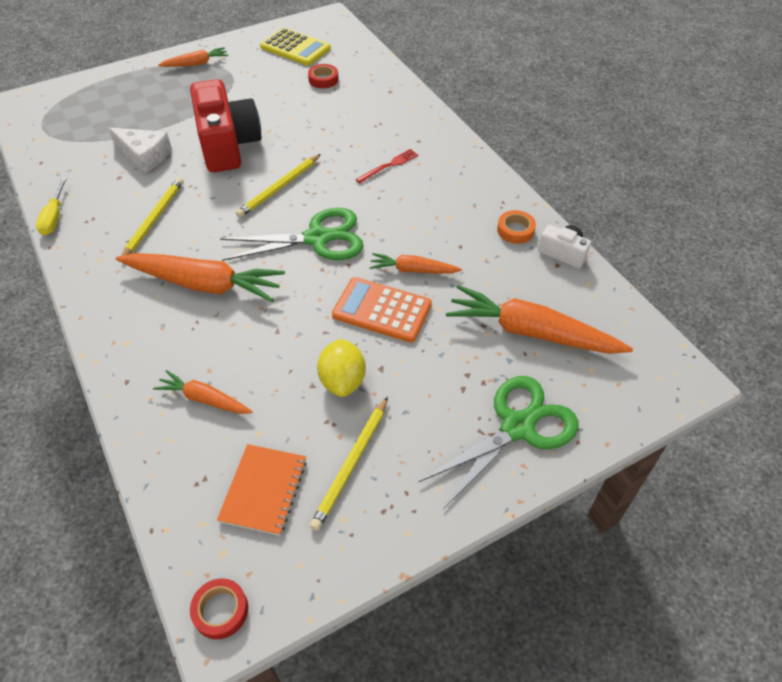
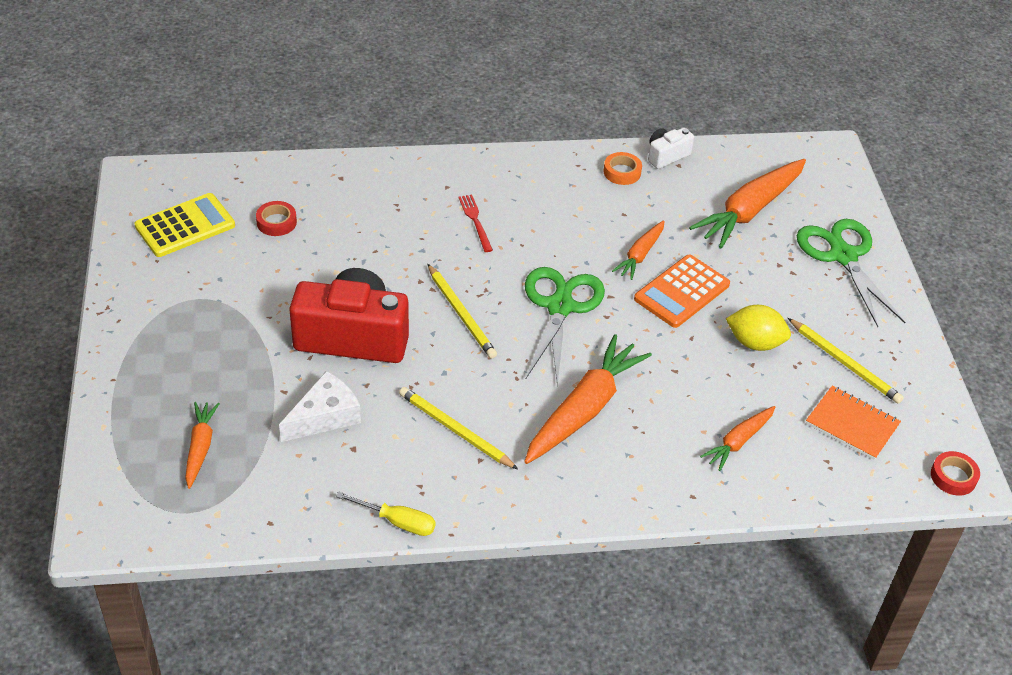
camera: 70 degrees left, 5 degrees down
orange carrot [158,47,229,67] -> orange carrot moved to [185,402,220,489]

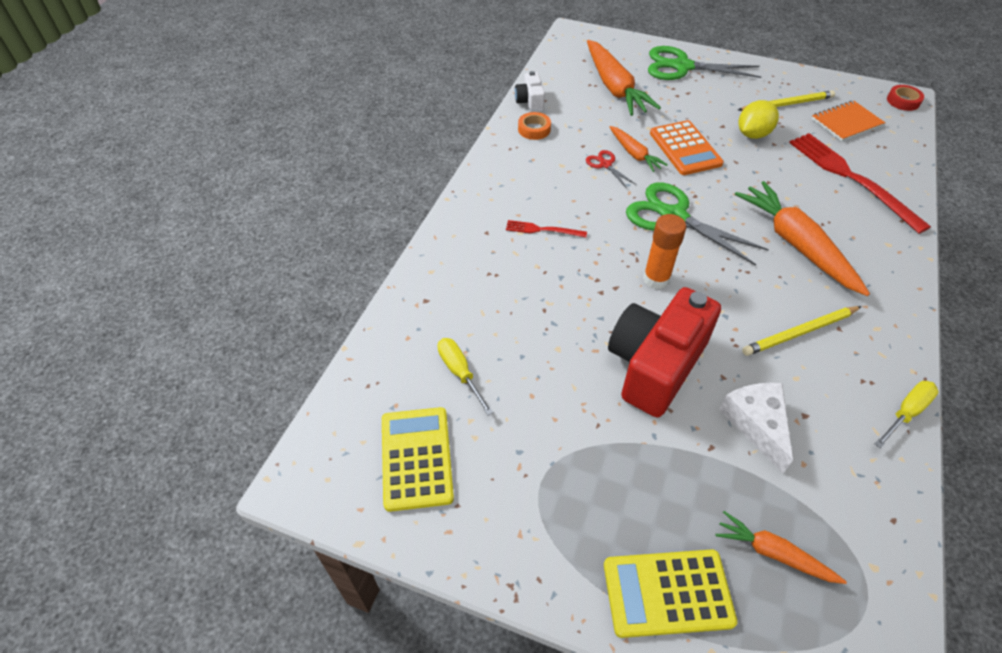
camera: 60 degrees left, 5 degrees up
red tape [256,201,297,236] -> yellow screwdriver [438,338,493,415]
yellow pencil [428,264,497,359] -> orange glue stick [643,214,686,289]
orange carrot [700,406,775,471] -> red fork [789,133,931,234]
none -> red scissors [586,150,636,188]
none -> yellow calculator [604,549,737,638]

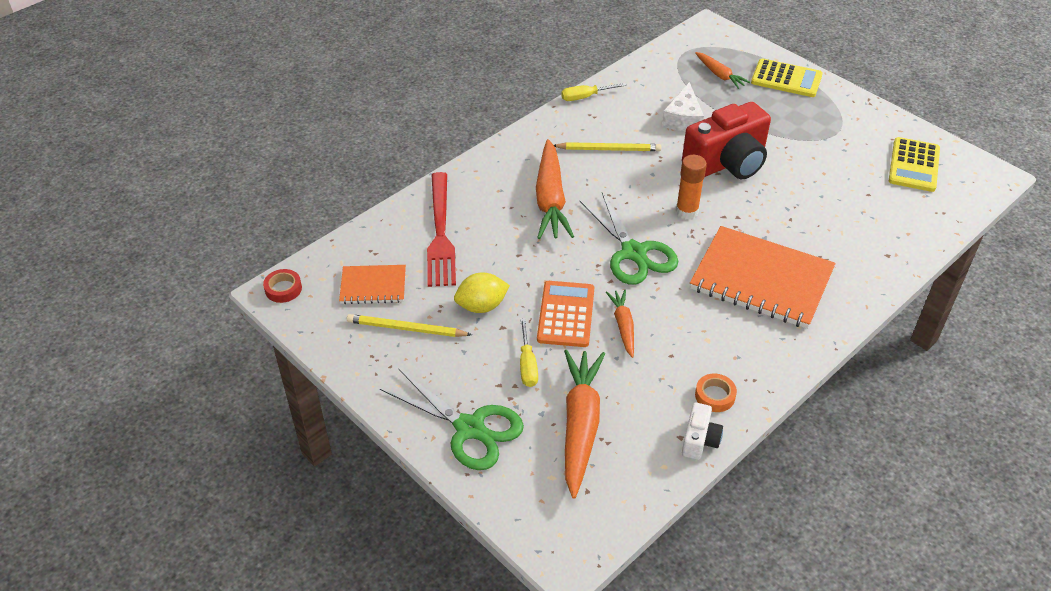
camera: 155 degrees left, 5 degrees down
yellow screwdriver [438,338,493,415] -> yellow screwdriver moved to [520,318,538,387]
red fork [506,220,587,238] -> orange notebook [690,226,836,329]
red scissors [586,150,636,188] -> none

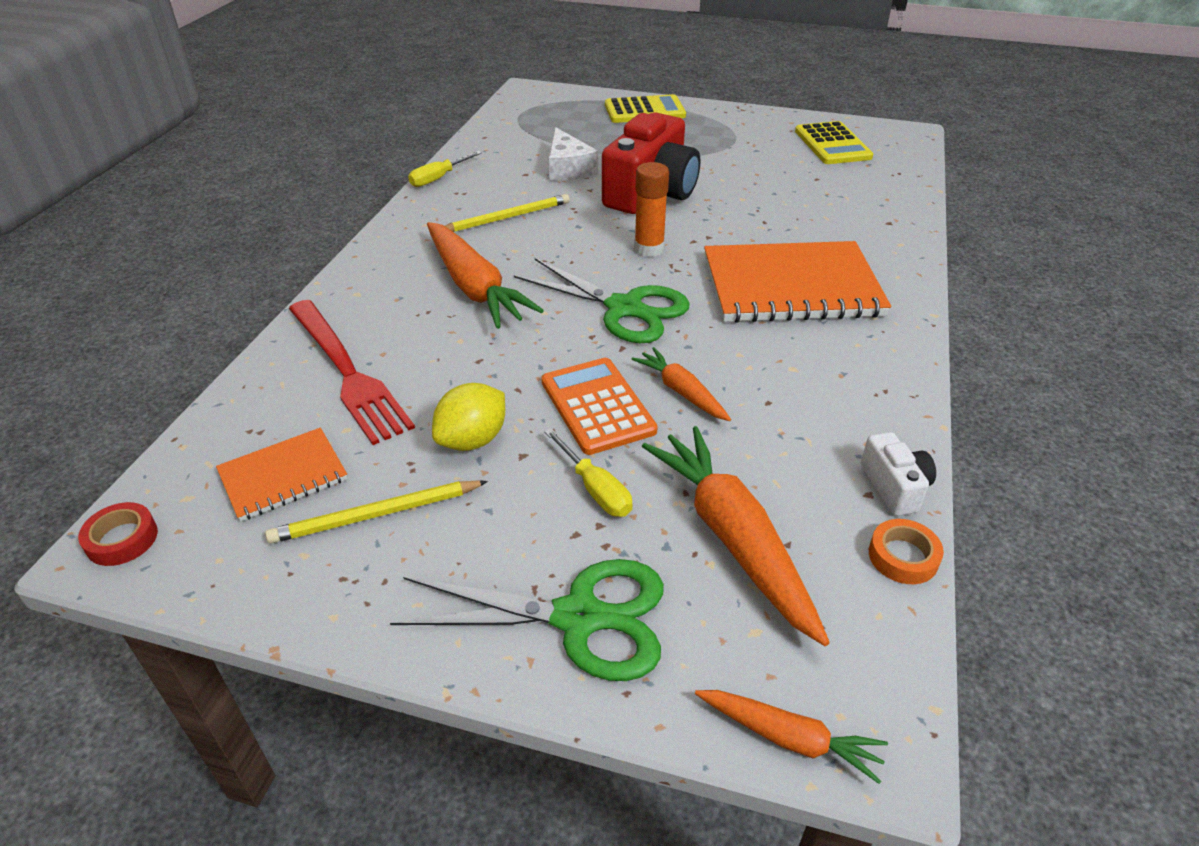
camera: 30 degrees left, 5 degrees down
orange carrot [695,52,750,89] -> orange carrot moved to [695,690,888,784]
orange tape [695,374,737,412] -> orange tape moved to [869,519,944,584]

